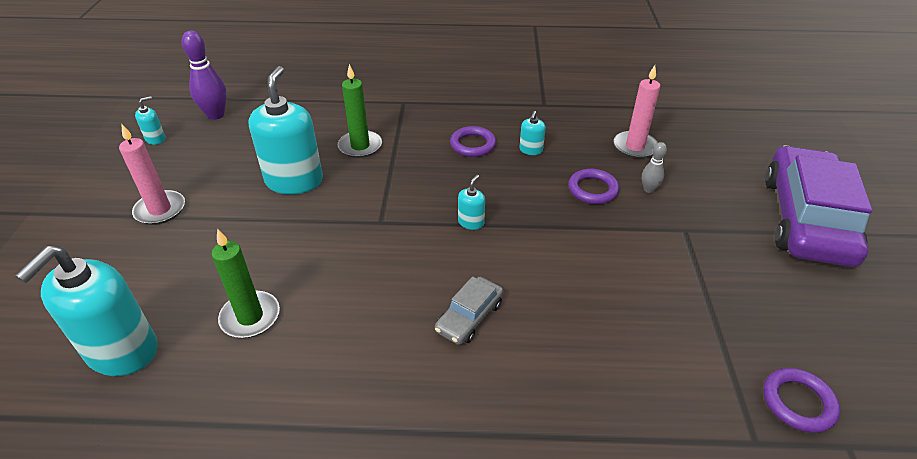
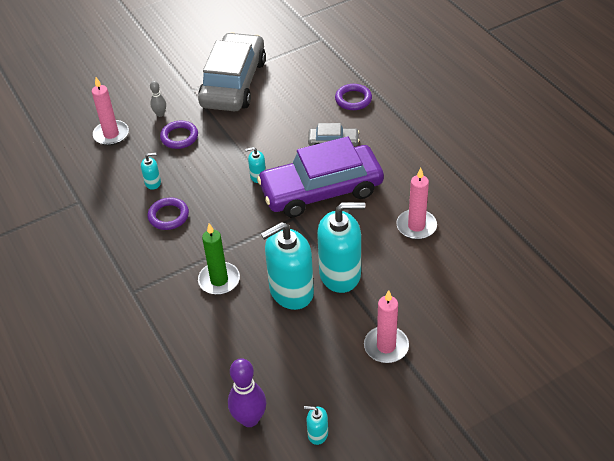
camera: 120 degrees left, 5 degrees up
turquoise soap dispenser [15,246,158,376] -> turquoise soap dispenser moved to [317,202,365,293]
green candle [211,228,280,338] -> pink candle [396,168,437,240]
purple ring [763,368,840,433] -> purple ring moved to [335,84,372,110]
purple car [765,146,872,267] -> purple car moved to [257,136,384,217]
none -> grey car [198,32,266,111]

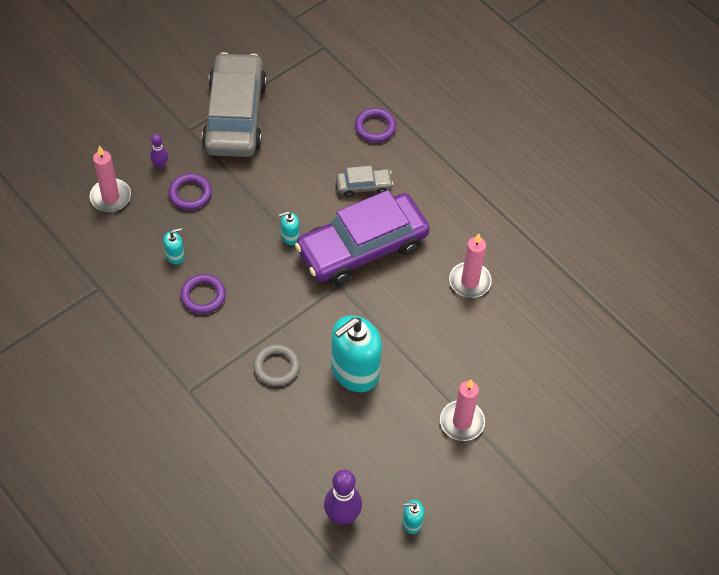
camera: 15 degrees left, 10 degrees up
grey bowling pin [150,81,166,117] -> purple bowling pin [150,134,168,169]
green candle [198,223,240,295] -> grey ring [253,344,300,386]
turquoise soap dispenser [317,202,365,293] -> none

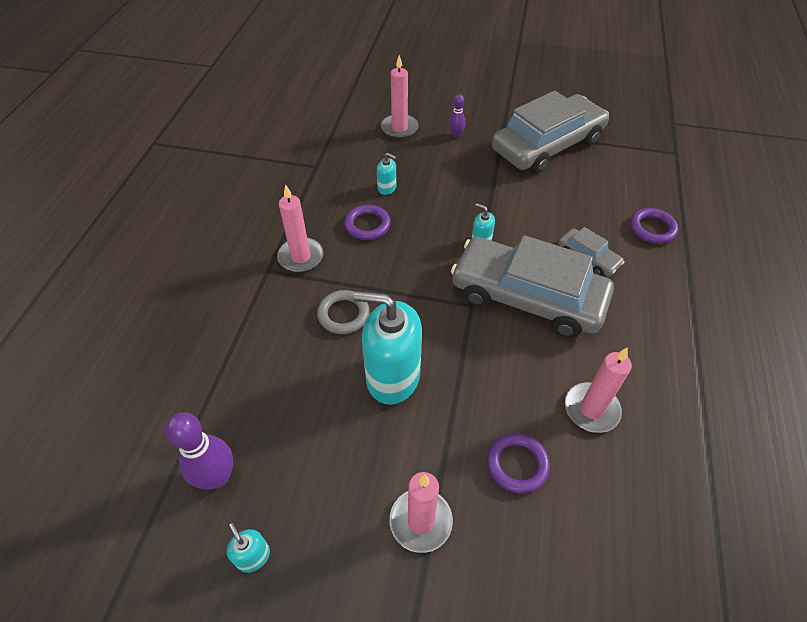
camera: 55 degrees right, 5 degrees down
purple ring [168,173,212,210] -> purple ring moved to [487,433,550,493]
purple car [295,190,430,285] -> grey car [451,235,614,338]
none -> pink candle [277,184,324,272]

